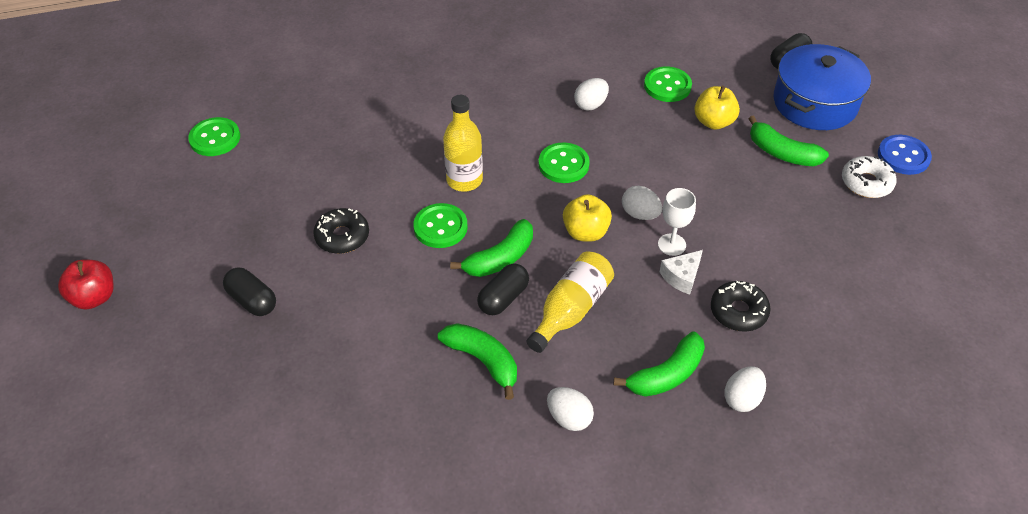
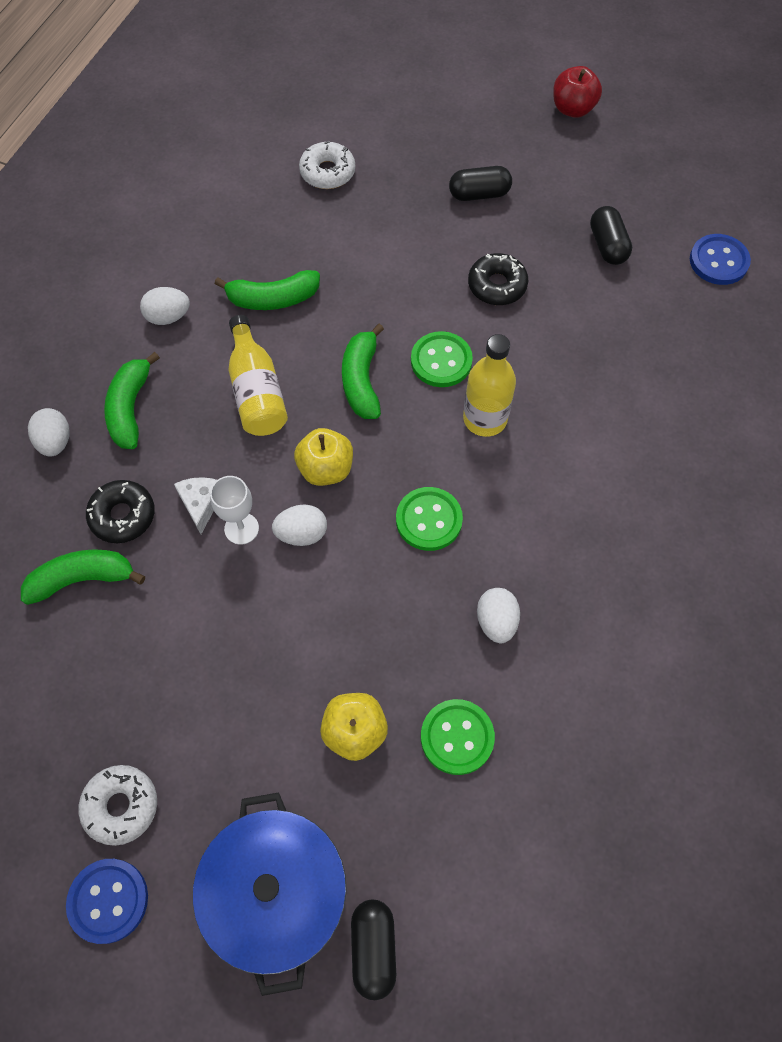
camera: 130 degrees right, 15 degrees up
green button [188,117,240,156] -> blue button [690,234,751,285]
black capsule [477,263,529,315] -> black capsule moved to [590,206,632,265]
green banana [748,116,829,166] -> green banana moved to [21,549,145,605]
none -> white donut [299,141,355,189]

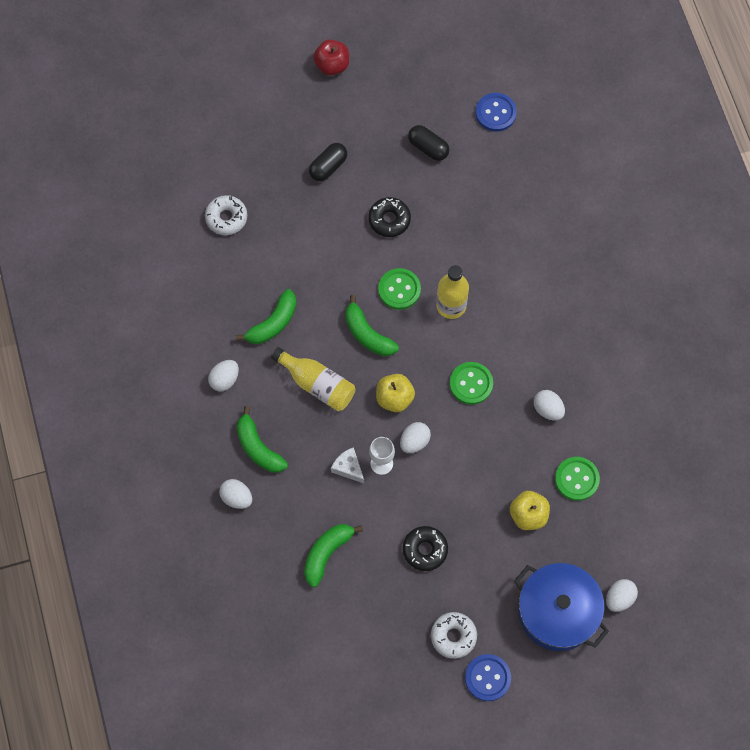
camera: 40 degrees left, 5 degrees up
black donut [86,480,155,543] -> black donut moved to [403,526,448,571]
black capsule [351,899,396,1000] -> white egg [606,579,638,612]

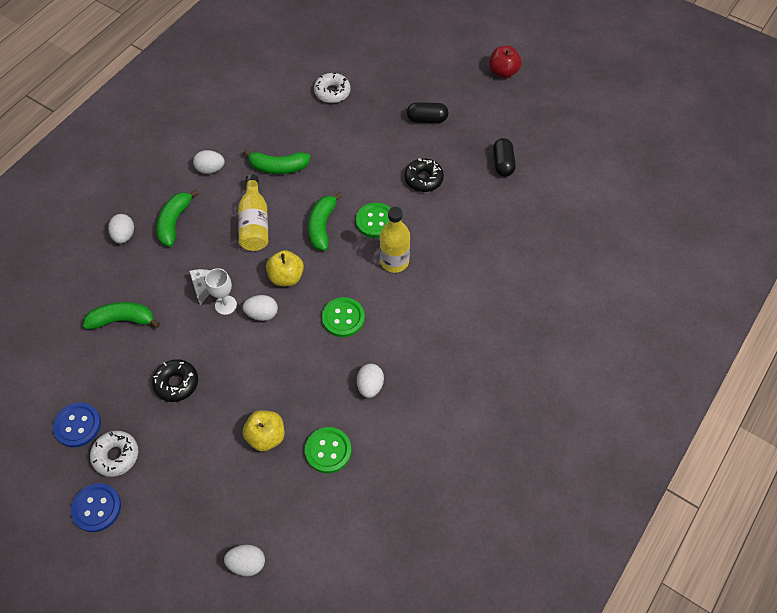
camera: 50 degrees right, 10 degrees down
blue button [475,93,517,132] -> blue button moved to [53,402,101,447]
blue pot [514,563,609,651] -> none

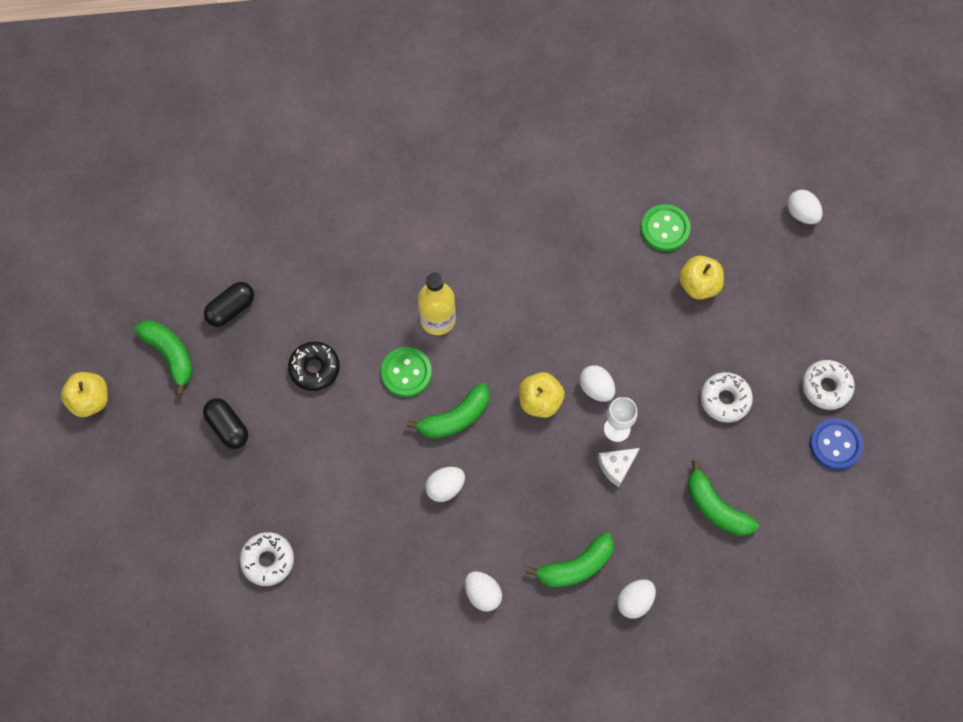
camera: 130 degrees left, 10 degrees up
blue button [71,483,121,532] -> none
black donut [152,359,198,402] -> white donut [701,372,753,422]
yellow bottle [238,174,268,251] -> none
green banana [243,149,310,174] -> green banana moved to [134,320,193,396]
green button [322,297,365,337] -> none
white egg [357,364,384,398] -> white egg moved to [425,467,465,502]
red apple [489,46,522,78] -> yellow apple [61,372,108,417]

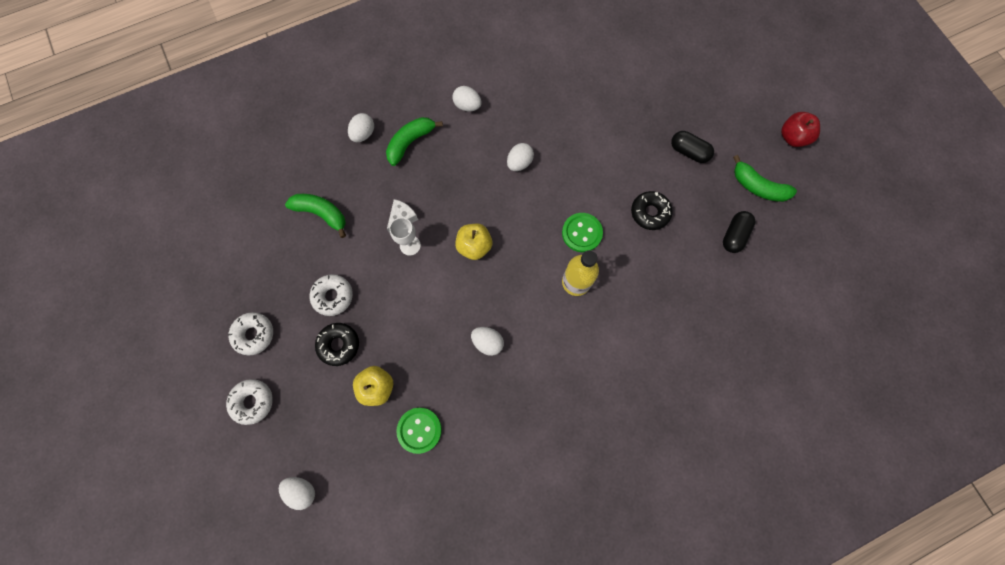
camera: 160 degrees right, 5 degrees up
yellow apple [61,372,108,417] -> red apple [781,112,820,147]
white donut [240,532,294,586] -> white donut moved to [226,379,273,425]
green banana [407,383,490,439] -> none
white egg [579,365,615,402] -> white egg moved to [471,327,504,356]
blue button [810,418,863,470] -> none
none -> black donut [315,323,359,366]

